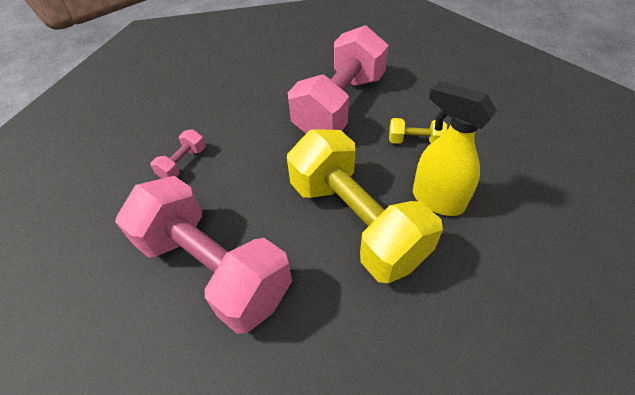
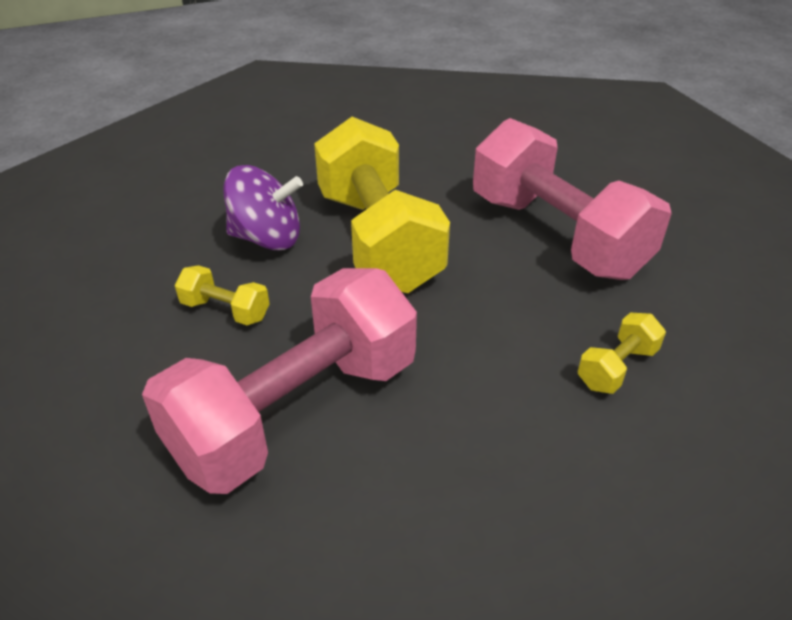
camera: 165 degrees left, 10 degrees down
pink dumbbell [151,129,206,178] -> yellow dumbbell [578,313,666,394]
yellow spray bottle [413,81,497,216] -> purple spinning top [224,165,303,250]

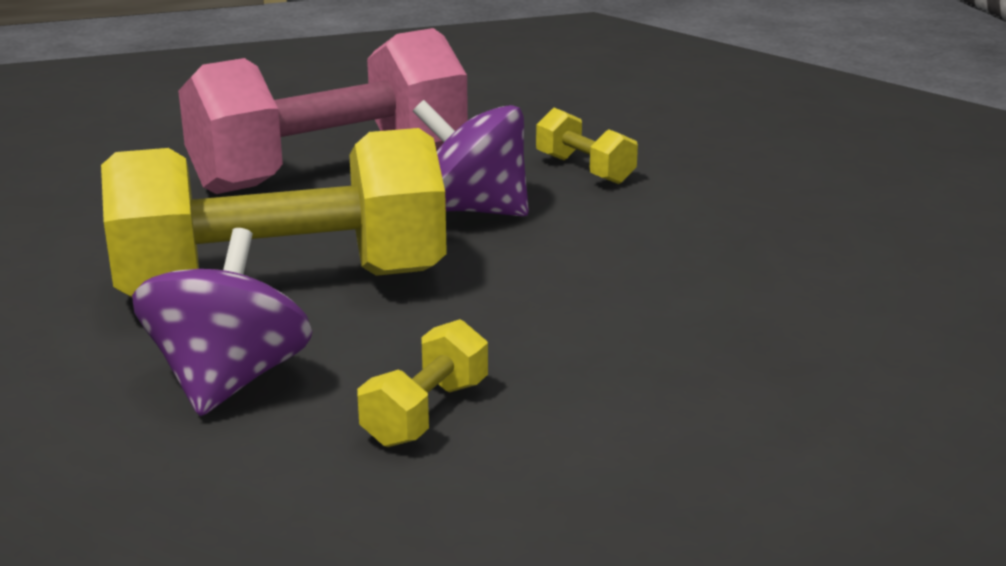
camera: 85 degrees left, 15 degrees down
pink dumbbell [142,268,417,494] -> none
none -> purple spinning top [413,100,529,216]

